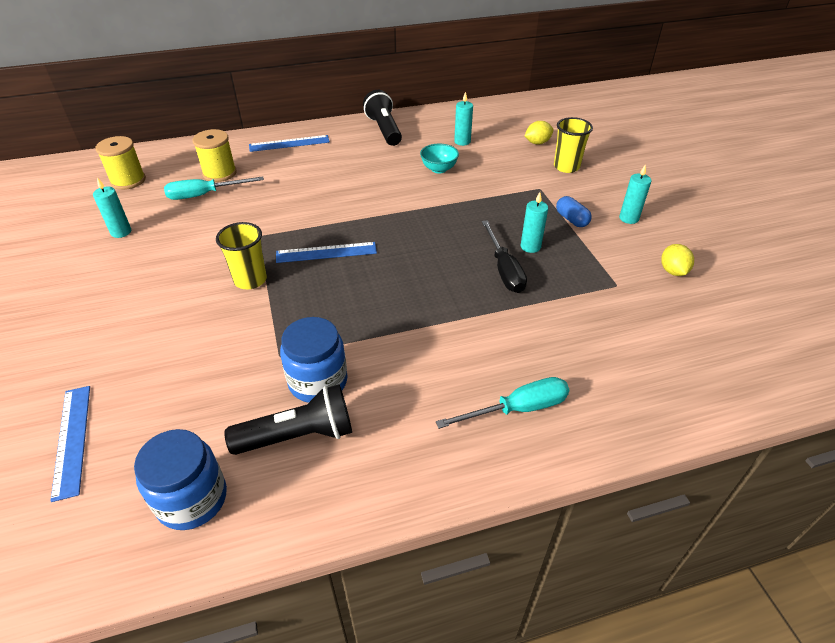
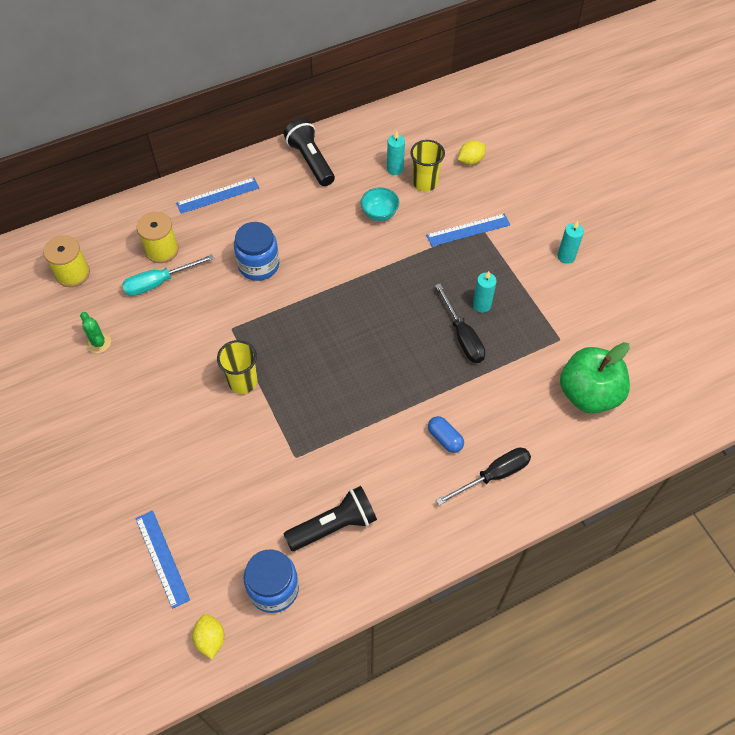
camera: 10 degrees left, 15 degrees up
turquoise candle [93,177,131,238] -> green cactus [80,312,111,353]
blue ruler [276,242,377,263] -> blue ruler moved to [426,214,510,247]
blue jar [280,317,348,403] -> blue jar moved to [234,222,279,281]
turquoise screwdriver [436,377,569,429] -> black screwdriver [436,447,531,505]
yellow cup [554,117,593,173] -> yellow cup moved to [410,140,445,192]
blue capsule [556,196,592,227] -> blue capsule moved to [428,416,464,453]
yellow lemon [661,244,694,276] -> yellow lemon moved to [192,614,224,659]
none -> green apple [560,342,630,414]

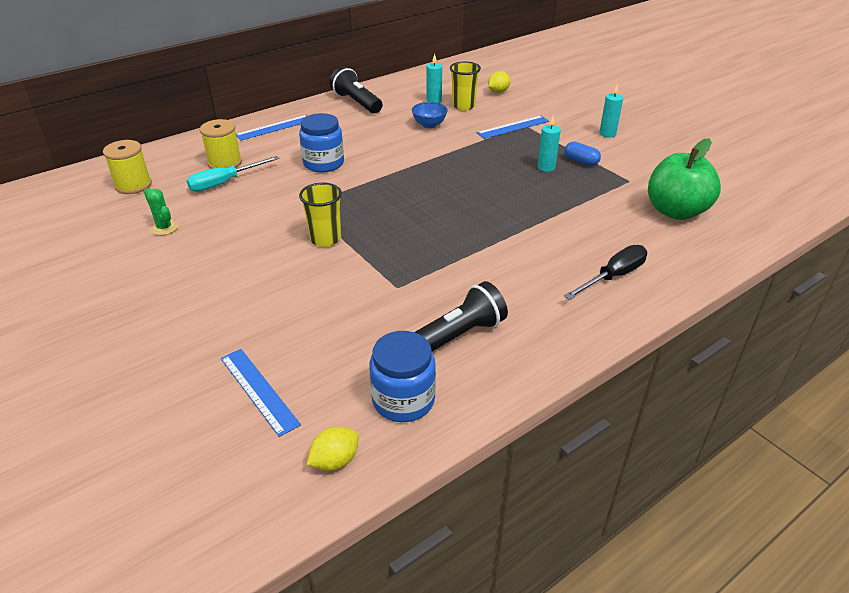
camera: 10 degrees left, 20 degrees down
yellow lemon [192,614,224,659] -> yellow lemon turned 75 degrees clockwise [307,427,359,471]
turquoise bowl [361,187,399,221] -> blue bowl [412,102,448,129]
blue capsule [428,416,464,453] -> blue capsule moved to [564,142,601,166]
black screwdriver [435,284,485,363] -> none

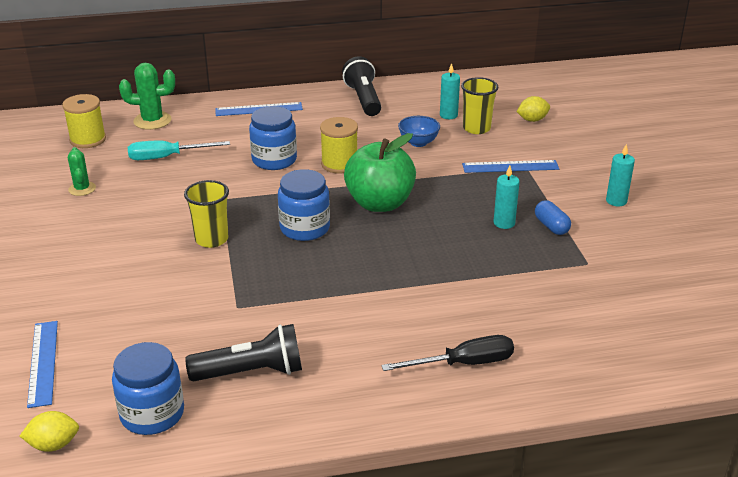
camera: 25 degrees right, 5 degrees down
yellow spool [200,119,242,169] -> yellow spool moved to [320,117,358,174]
green apple [648,138,721,220] -> green apple moved to [344,133,416,212]
none -> green cactus [119,63,175,130]
none -> blue jar [278,169,330,241]

